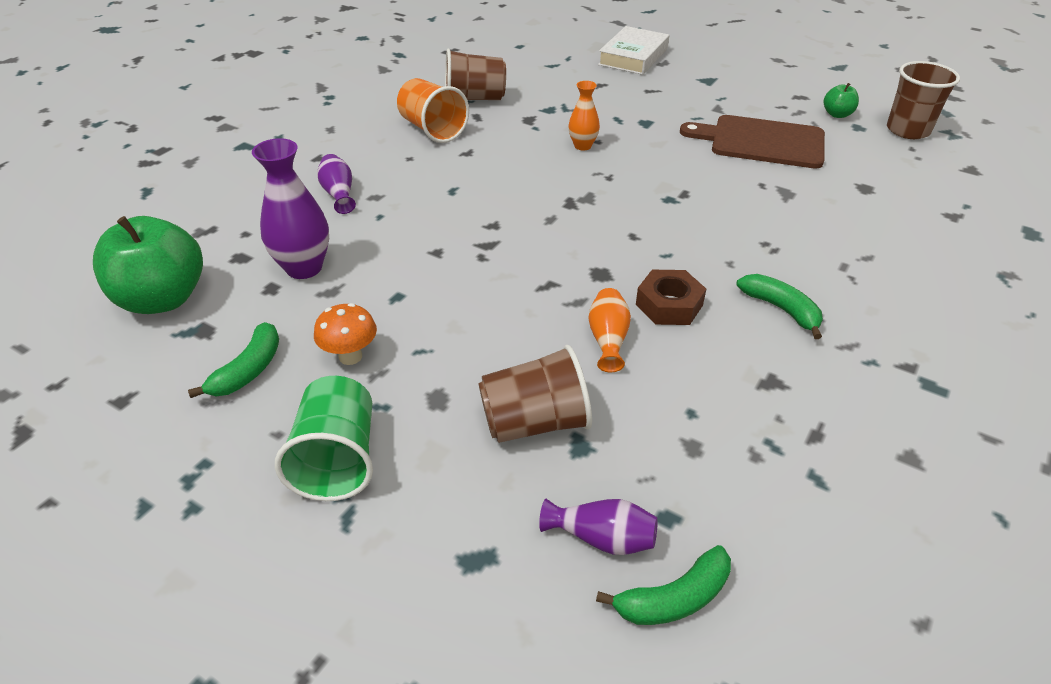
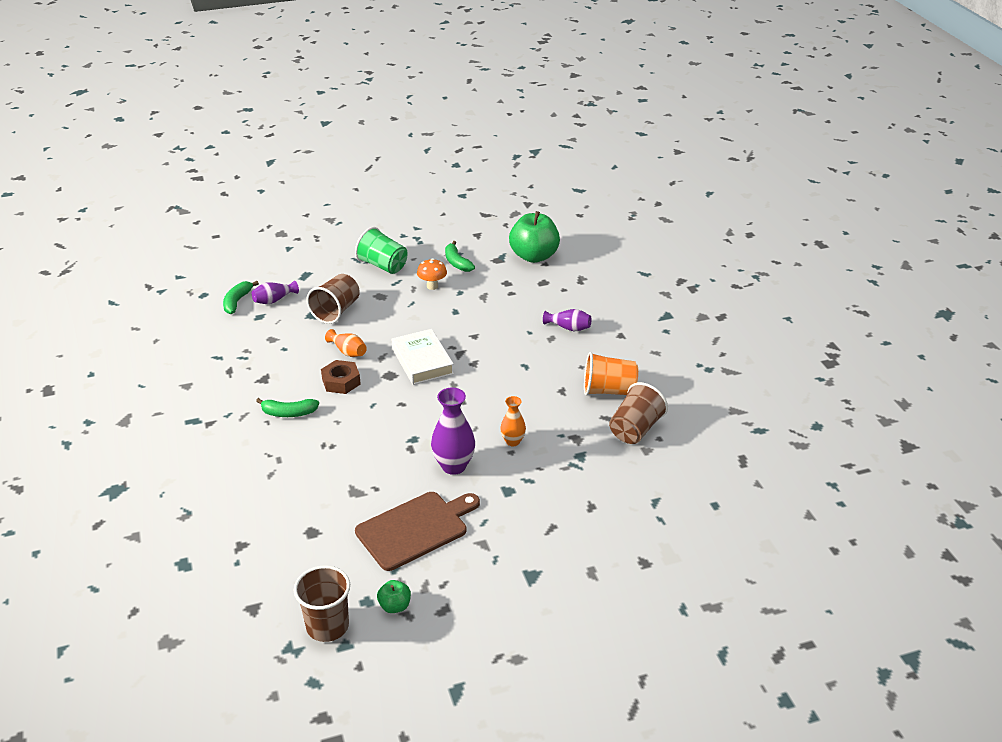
camera: 130 degrees right, 5 degrees down
purple vase [252,138,329,279] -> purple vase moved to [431,388,475,475]
white book [598,26,669,75] -> white book moved to [391,329,454,385]

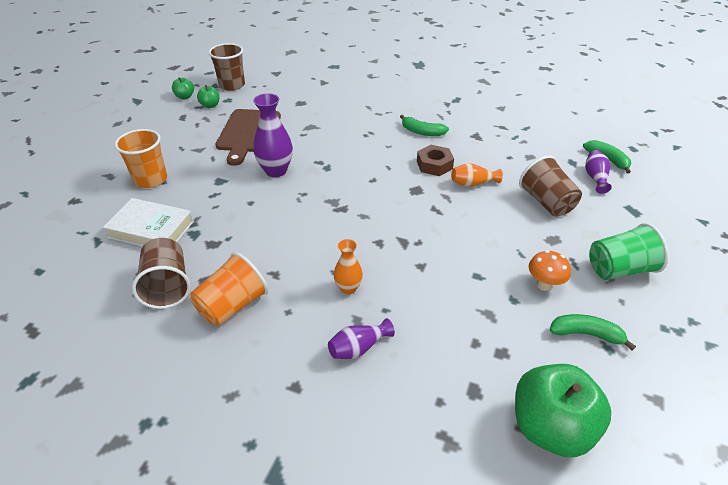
camera: 130 degrees right, 5 degrees up
green banana [256,398,319,417] -> green banana turned 105 degrees counterclockwise [400,115,449,136]
white book [391,329,454,385] -> white book moved to [103,198,194,246]
orange vase [500,396,526,446] -> orange vase moved to [334,239,363,294]
none -> orange cup [115,129,167,188]
none -> green apple [172,77,194,99]

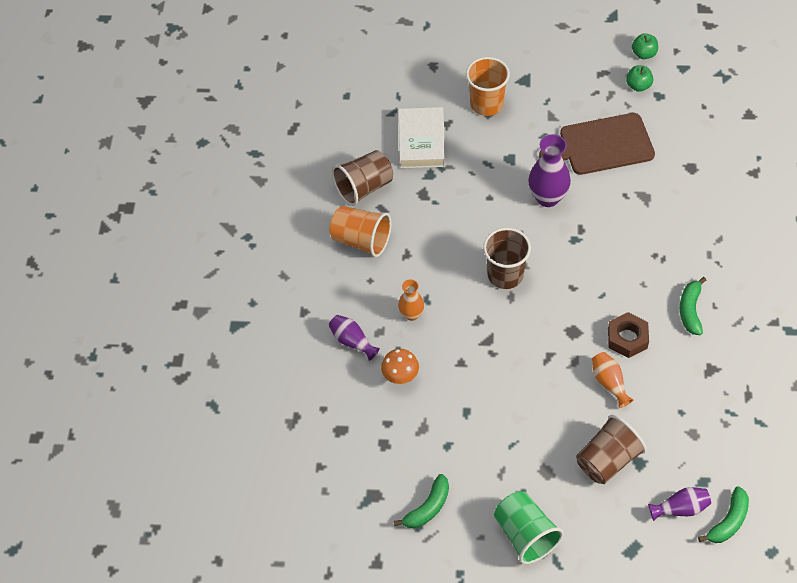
camera: 75 degrees right, 15 degrees up
brown cup [209,43,245,91] -> brown cup moved to [483,227,531,289]
green apple [515,364,611,457] -> none
orange mushroom [529,250,571,291] -> orange mushroom moved to [381,349,419,384]
green banana [550,314,636,350] -> green banana turned 45 degrees clockwise [394,474,449,528]

